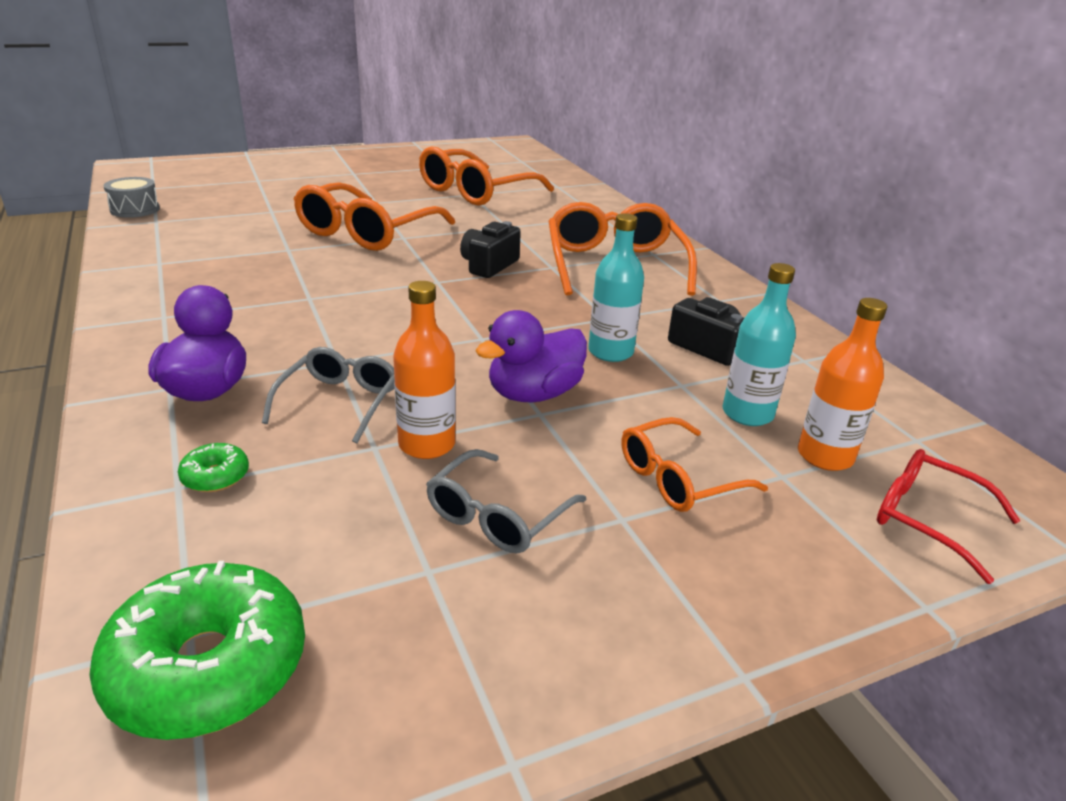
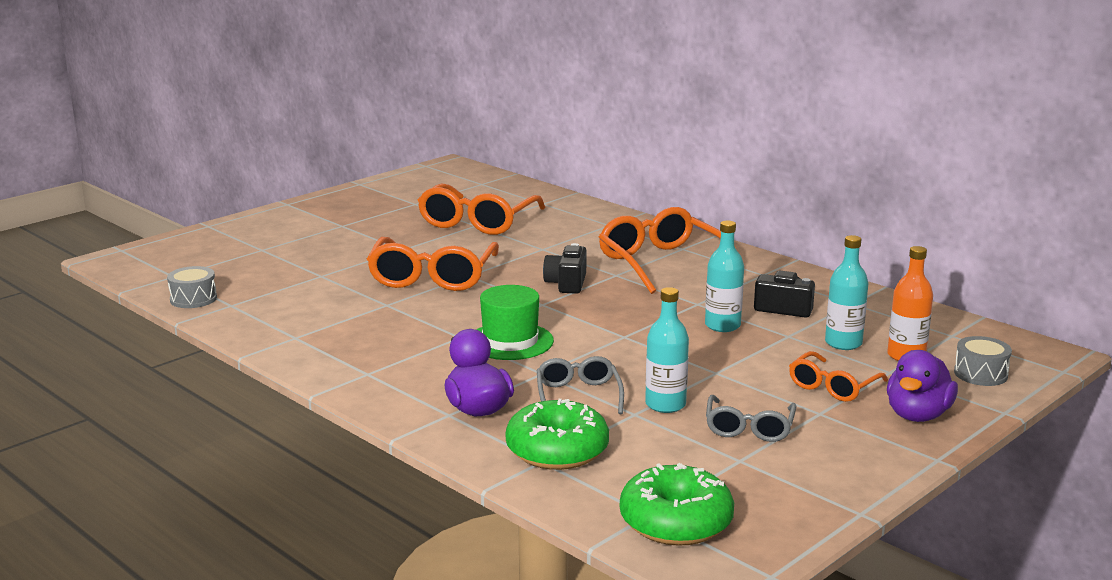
camera: 20 degrees left, 10 degrees down
green donut [178,443,249,492] -> green donut [506,399,609,470], size x2.22
orange bottle [393,281,456,459] -> turquoise bottle [645,287,689,413]
purple duck [475,310,587,402] -> purple duck moved to [887,350,958,422]
red glasses [877,449,1021,584] -> grey drum [954,336,1012,386]
none -> green hat [476,285,554,360]

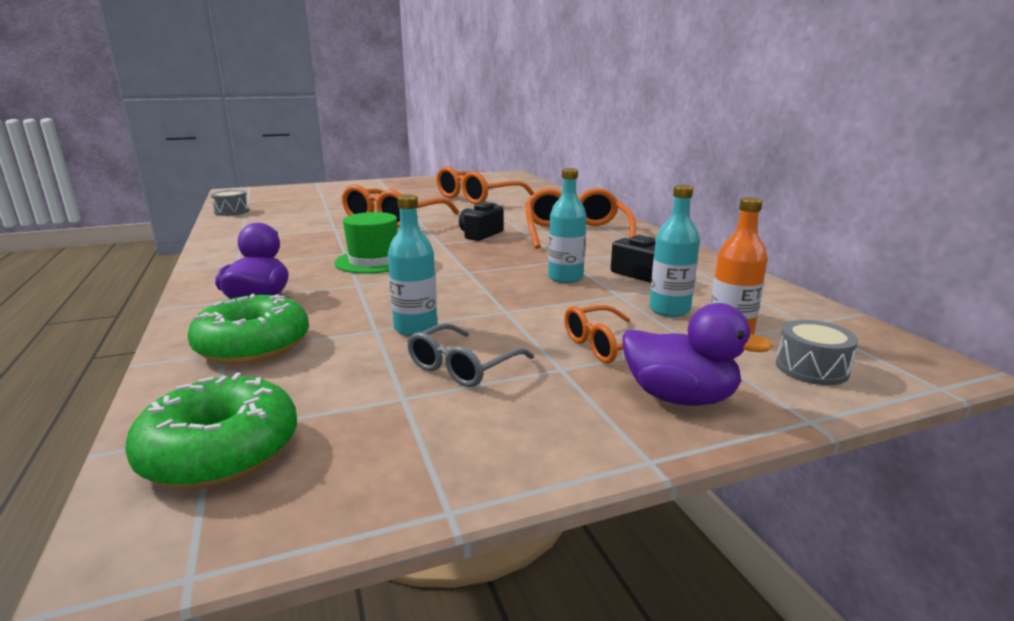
camera: 25 degrees right, 0 degrees up
grey glasses [537,356,624,414] -> none
purple duck [887,350,958,422] -> purple duck turned 120 degrees counterclockwise [622,303,773,406]

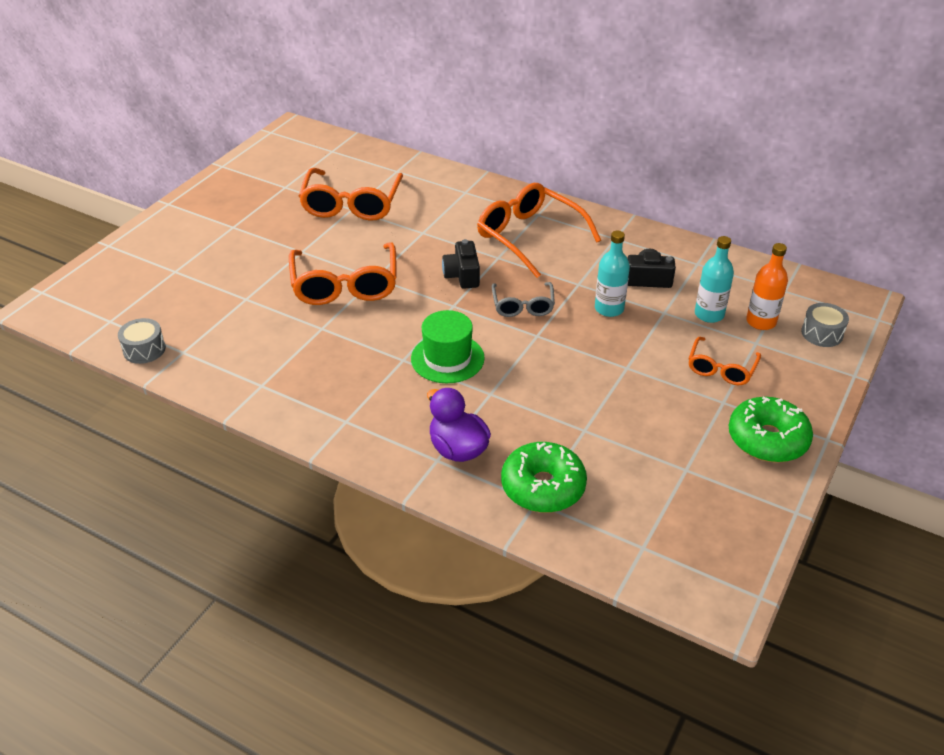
camera: 40 degrees left, 20 degrees up
green donut [126,373,297,489] -> green donut moved to [729,396,813,463]
turquoise bottle [388,194,437,336] -> none
grey glasses [407,323,534,387] -> grey glasses moved to [492,282,555,317]
purple duck [622,303,773,406] -> none

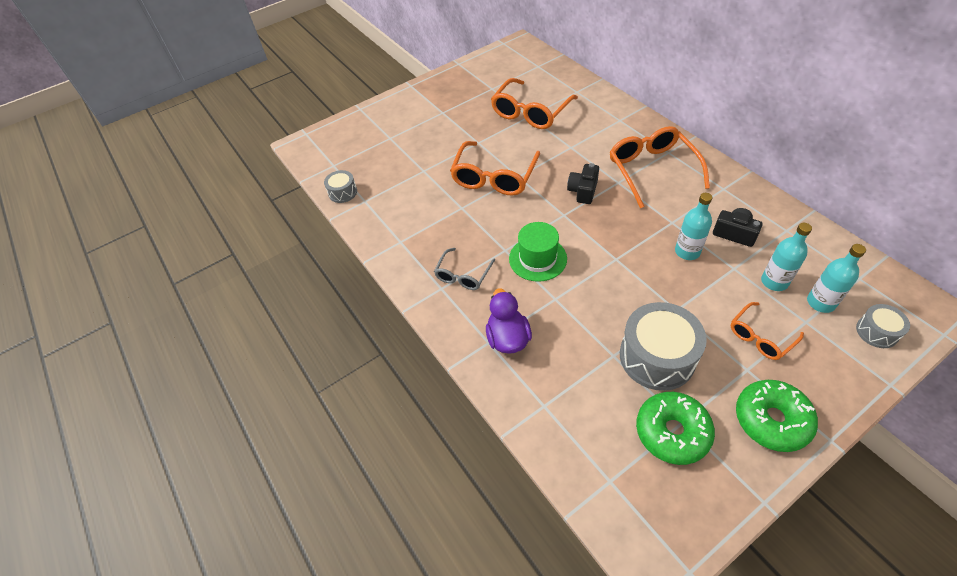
camera: 30 degrees right, 10 degrees up
grey glasses [492,282,555,317] -> grey glasses moved to [434,248,495,290]
green donut [501,442,587,513] -> green donut moved to [636,392,715,465]
orange bottle [746,243,788,330] -> turquoise bottle [807,244,866,313]
none -> grey drum [620,302,707,391]

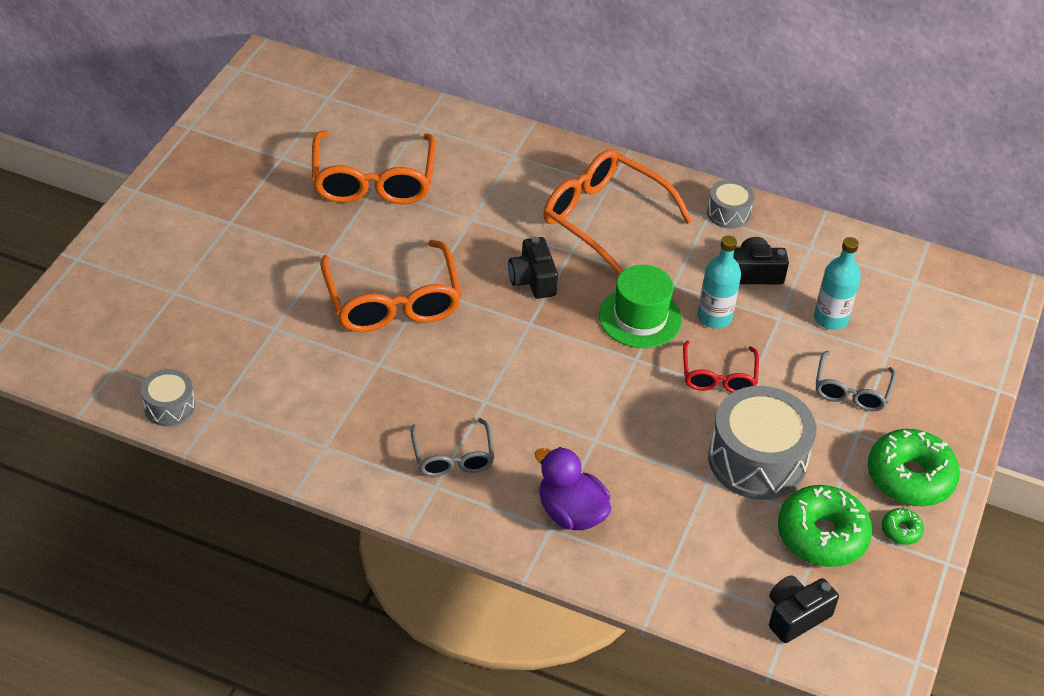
camera: 40 degrees left, 5 degrees down
green hat [509,222,567,282] -> green hat moved to [599,265,682,348]
orange glasses [731,302,804,360] -> grey glasses [816,351,896,411]
turquoise bottle [807,244,866,313] -> none
grey drum [856,304,910,348] -> grey drum moved to [707,179,755,229]
none -> red glasses [683,341,759,393]
none -> black camera [769,575,839,643]
none -> green donut [882,508,924,545]

